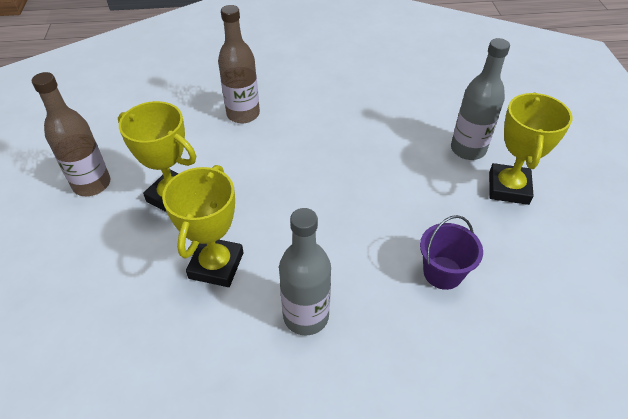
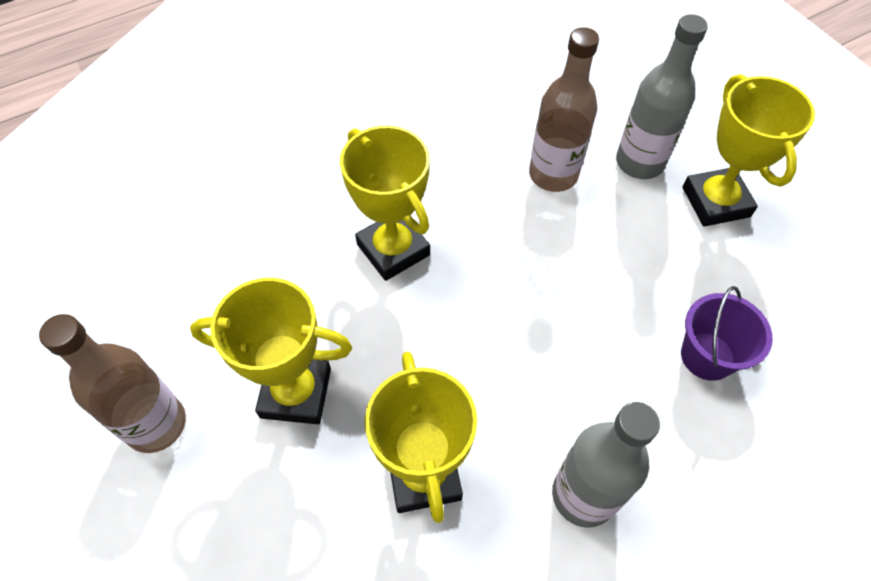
camera: 25 degrees left, 10 degrees up
brown bottle [218,5,260,123] -> brown bottle moved to [529,27,599,192]
none -> yellow trophy [340,126,430,281]

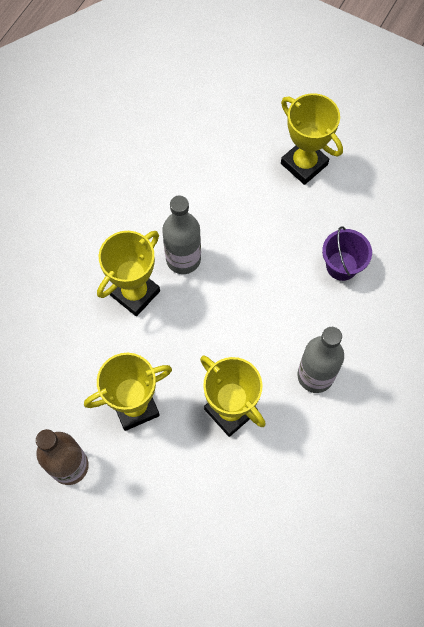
camera: 30 degrees left, 10 degrees up
yellow trophy [340,126,430,281] -> yellow trophy turned 75 degrees counterclockwise [97,231,160,316]
brown bottle [529,27,599,192] -> none
grey bottle [616,14,708,179] -> grey bottle moved to [162,196,201,274]

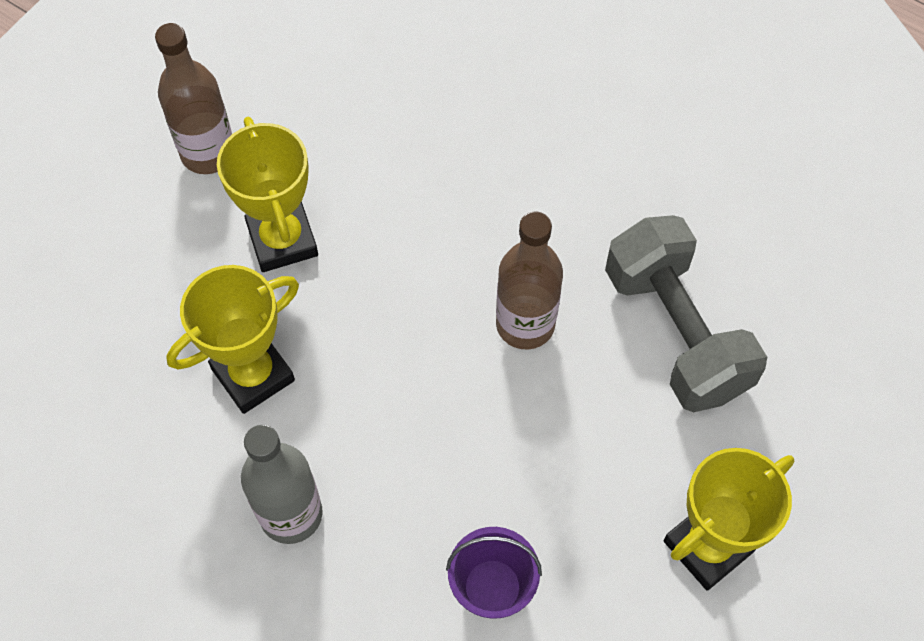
camera: 95 degrees right, 5 degrees down
yellow trophy [97,231,160,316] -> none
grey bottle [162,196,201,274] -> brown bottle [496,211,563,349]
none -> grey dumbbell [605,215,767,412]

